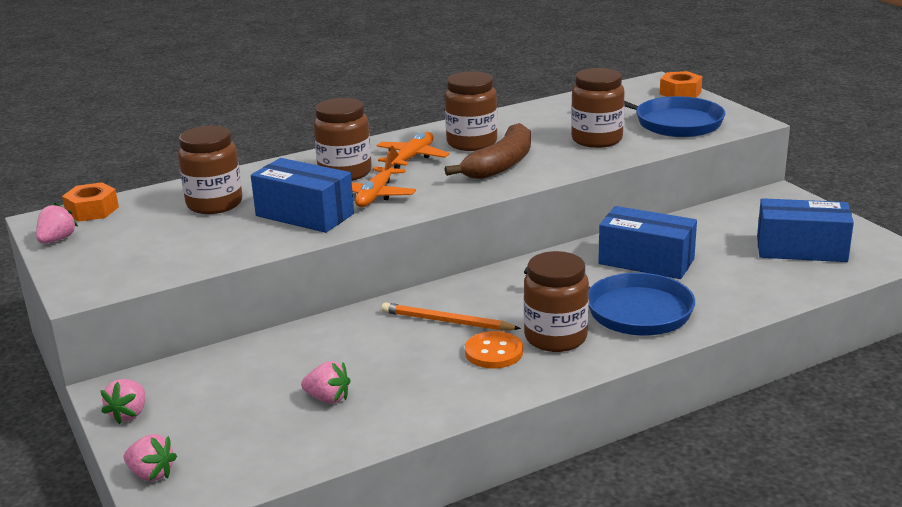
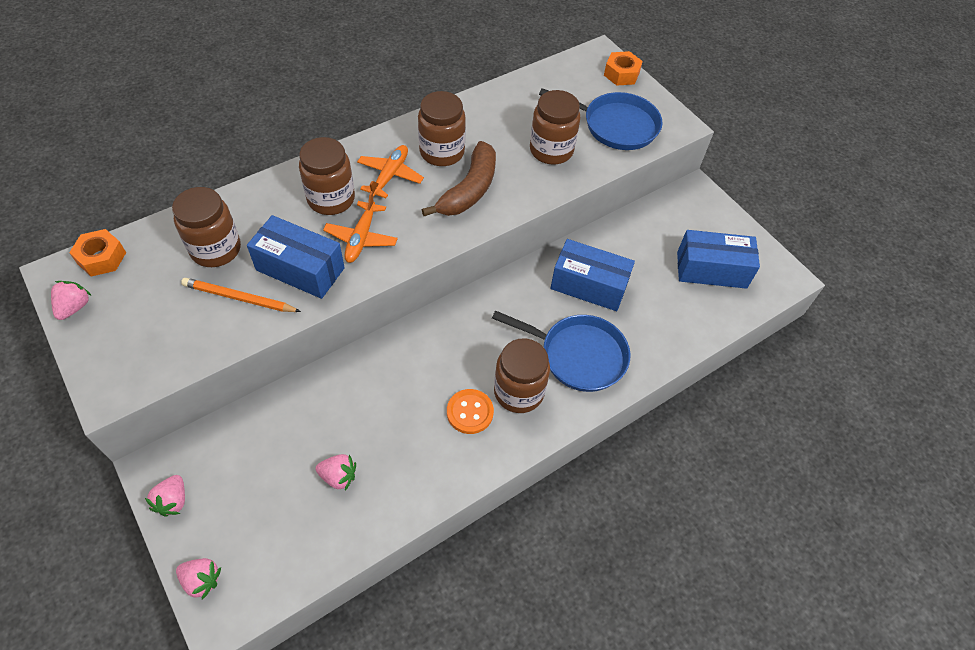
camera: 10 degrees left, 30 degrees up
orange pencil [382,303,521,331] -> orange pencil moved to [181,278,301,312]

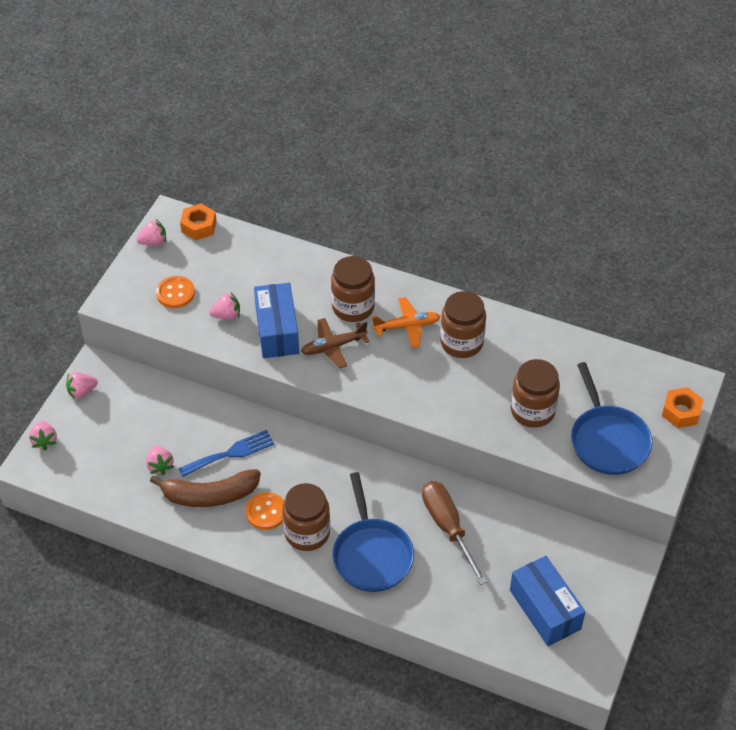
camera: 60 degrees right, 5 degrees down
brown jar [172,187,241,267] -> none
orange pencil [181,278,301,312] -> pink strawberry [209,293,240,320]
orange plane [323,191,398,263] -> brown plane [301,318,369,368]
brown banana [422,141,496,216] -> brown banana moved to [150,469,261,507]
blue box [550,239,635,311] -> brown screwdriver [422,481,487,585]
none -> orange button [156,276,195,308]
none -> blue fork [179,430,274,477]

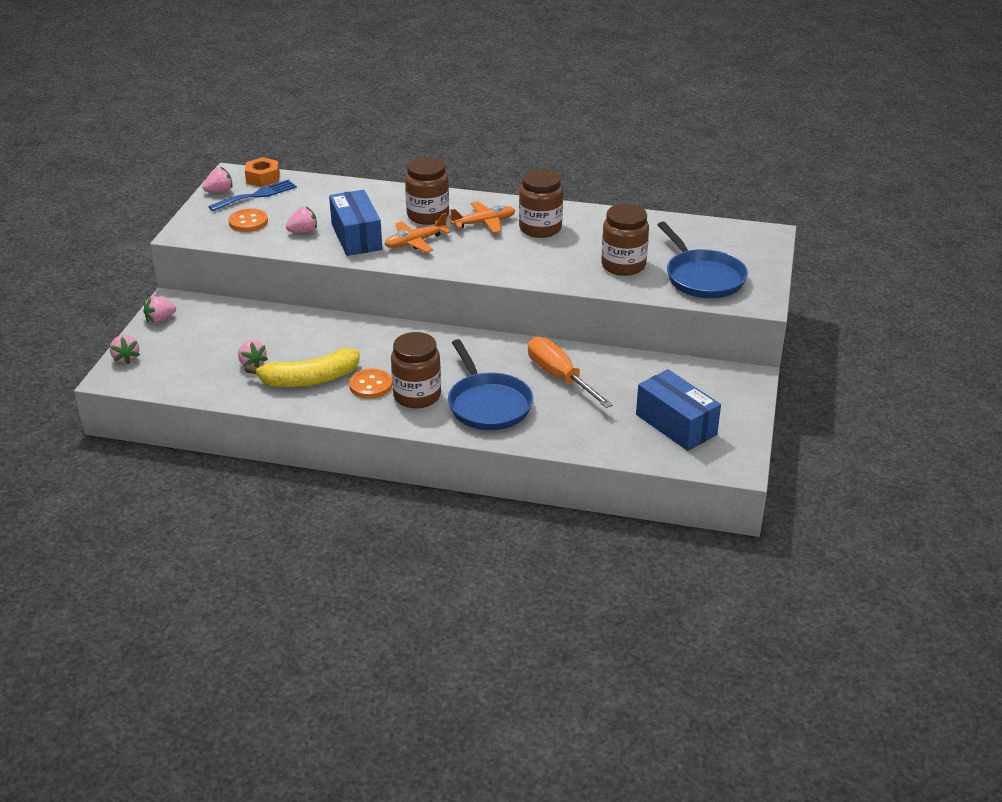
camera: 10 degrees left, 15 degrees down
brown banana [150,469,261,507] -> yellow banana [244,348,360,387]
blue fork [179,430,274,477] -> blue fork moved to [208,180,297,211]
brown plane [301,318,369,368] -> orange plane [384,213,451,253]
brown screwdriver [422,481,487,585] -> orange screwdriver [528,337,613,408]
orange nut [662,387,703,428] -> none

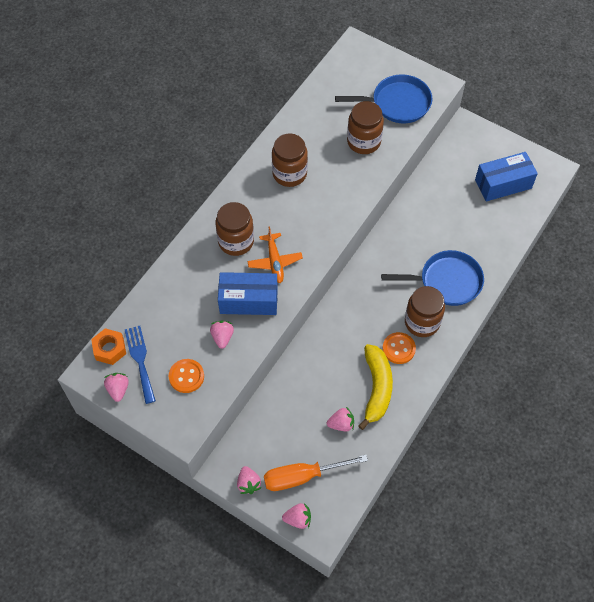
camera: 70 degrees left, 25 degrees up
orange plane [449,201,516,233] -> none
orange screwdriver [528,337,613,408] -> orange screwdriver moved to [264,455,368,491]

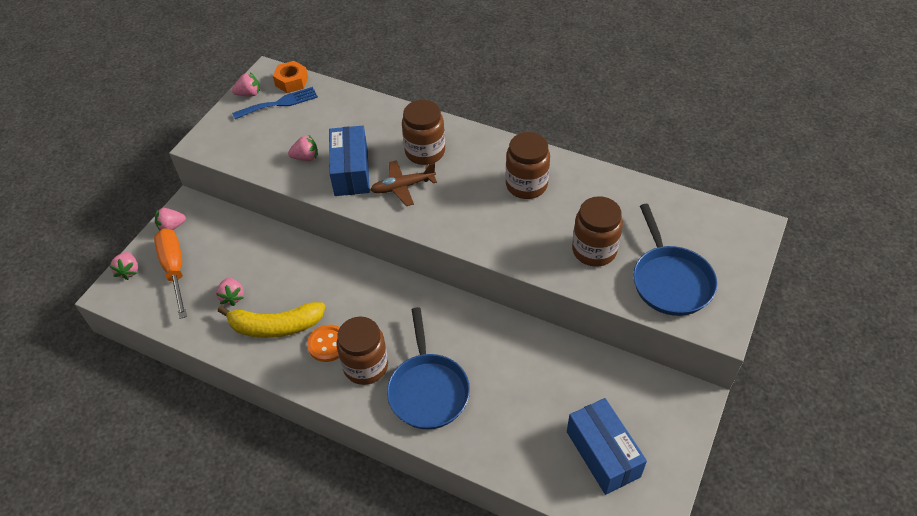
camera: 85 degrees right, 10 degrees down
orange button [169,359,204,393] -> none
orange plane [247,226,303,283] -> brown plane [371,160,437,206]

